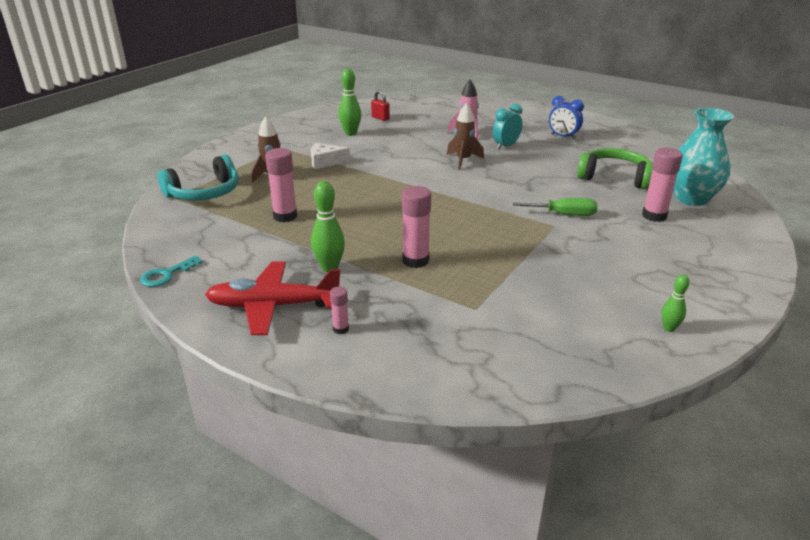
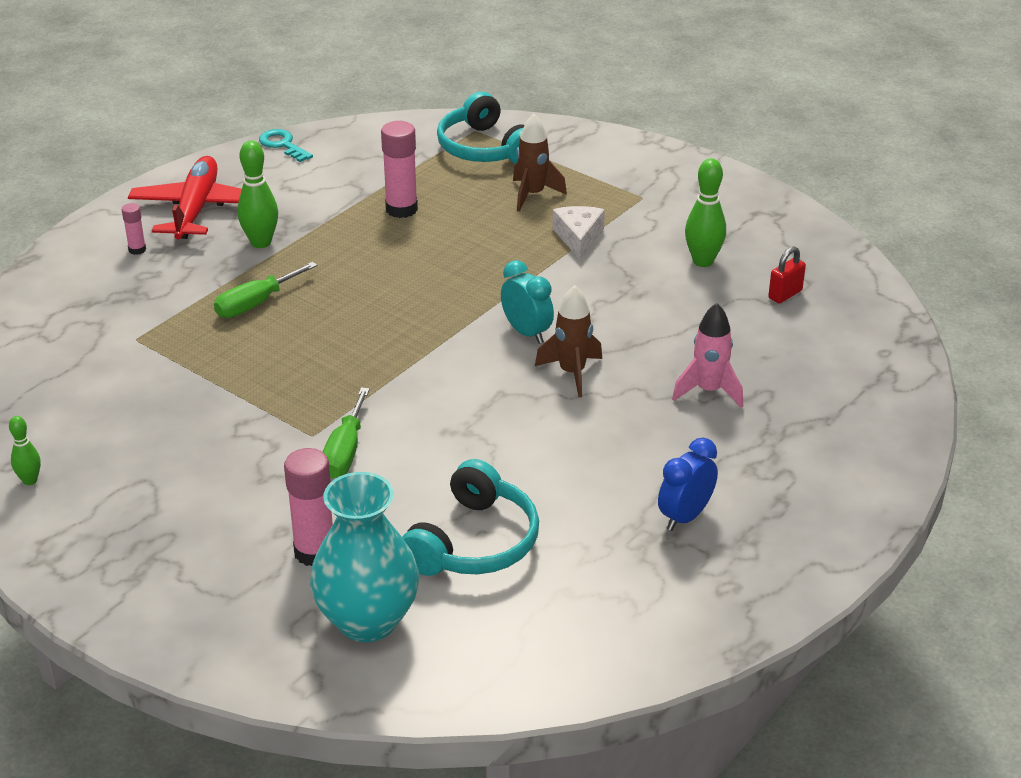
camera: 95 degrees right, 5 degrees up
pink glue stick [402,186,431,268] -> green screwdriver [214,262,317,318]
turquoise clock [493,104,523,150] -> turquoise clock moved to [501,260,554,344]
green headphones [577,148,653,189] -> turquoise headphones [402,459,539,576]

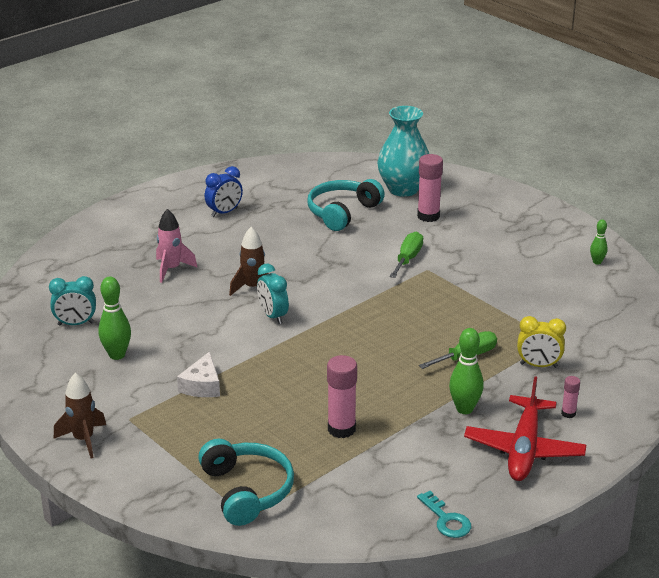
camera: 170 degrees left, 5 degrees down
brown rocket [513,113,567,212] -> brown rocket moved to [54,373,106,459]
red padlock [768,246,806,303] -> turquoise clock [49,276,96,326]
none -> yellow clock [517,316,566,368]

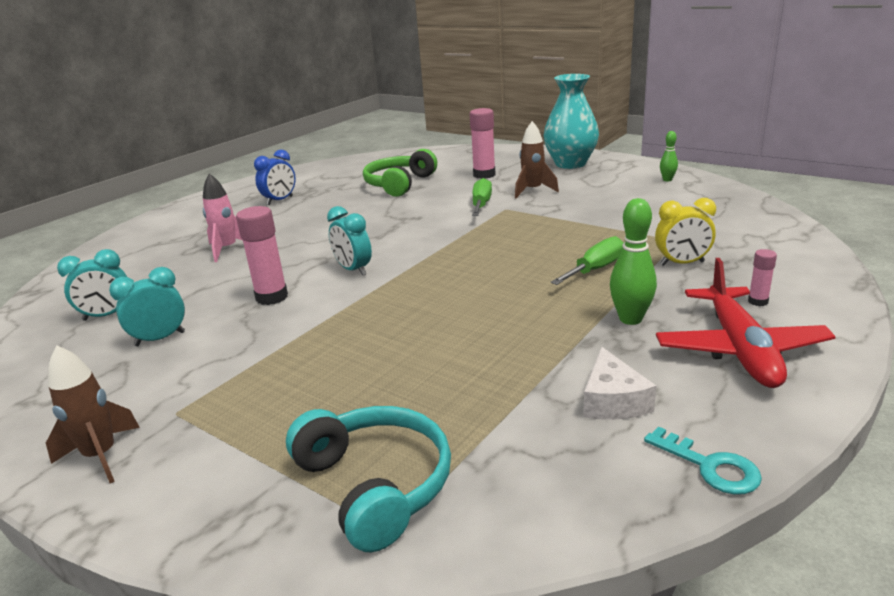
camera: 10 degrees left, 5 degrees down
green bowling pin [99,277,131,360] -> turquoise clock [109,267,185,346]
white cheese [177,352,220,397] -> white cheese moved to [583,347,656,420]
brown rocket [229,227,269,296] -> brown rocket moved to [515,121,559,198]
turquoise headphones [308,179,385,231] -> green headphones [363,149,437,197]
pink glue stick [327,355,357,438] -> pink glue stick moved to [236,206,288,305]
turquoise vase [377,106,429,197] -> turquoise vase moved to [544,74,599,169]

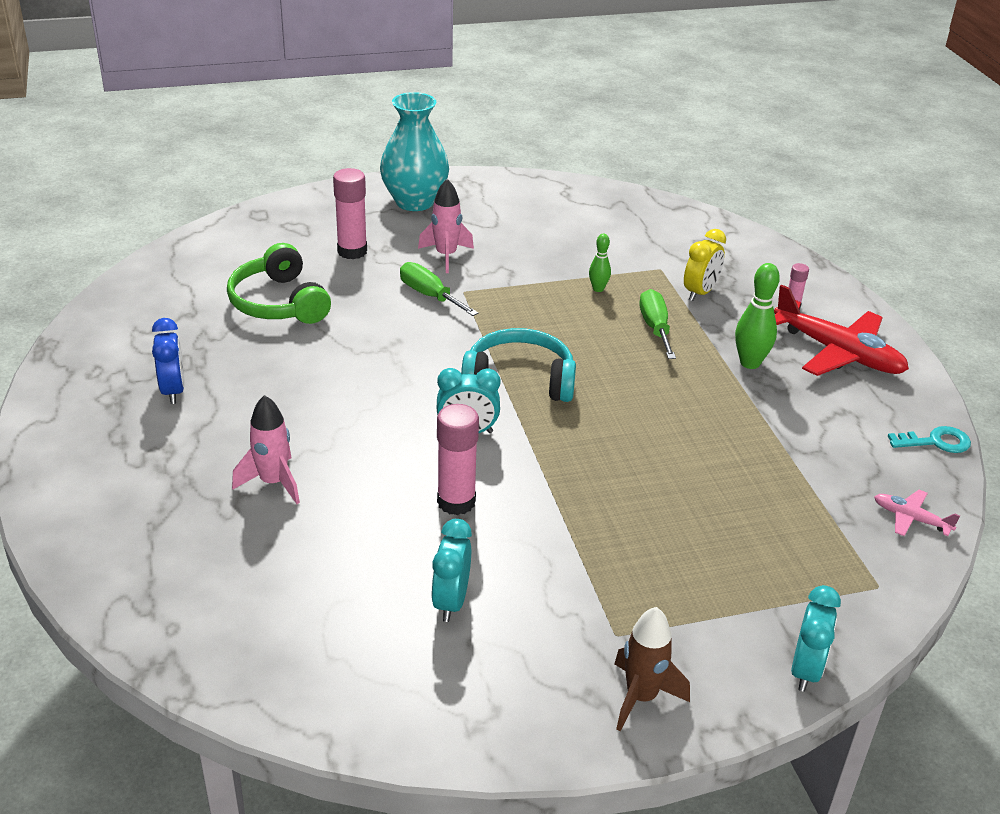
camera: 55 degrees left, 10 degrees up
turquoise clock [57,249,127,321] -> turquoise clock moved to [791,585,841,692]
turquoise headphones [286,406,451,552] -> turquoise headphones moved to [461,328,576,402]
brown rocket [515,121,559,198] -> pink rocket [418,179,474,273]
white cheese [583,347,656,420] -> none
green bowling pin [660,131,678,181] -> green bowling pin moved to [589,234,611,292]
none -> pink plane [874,490,960,536]

